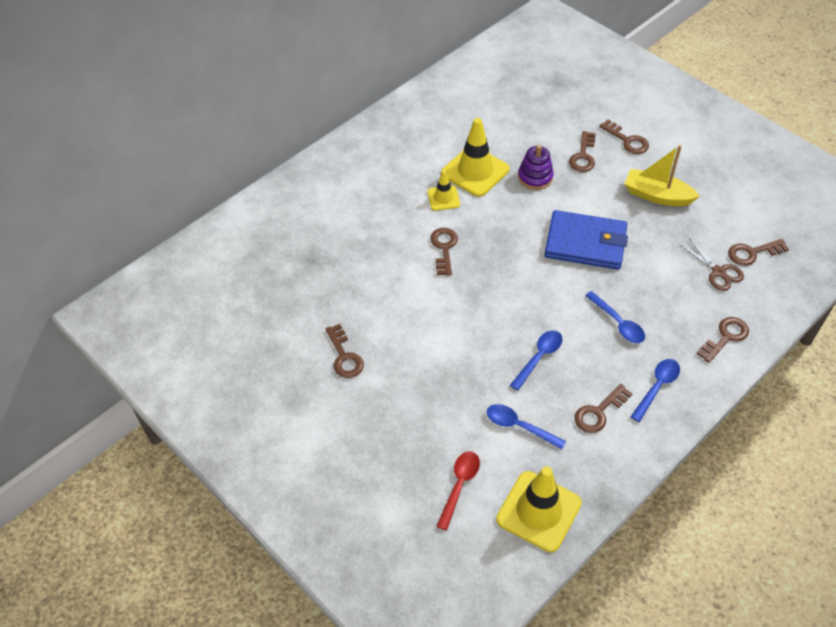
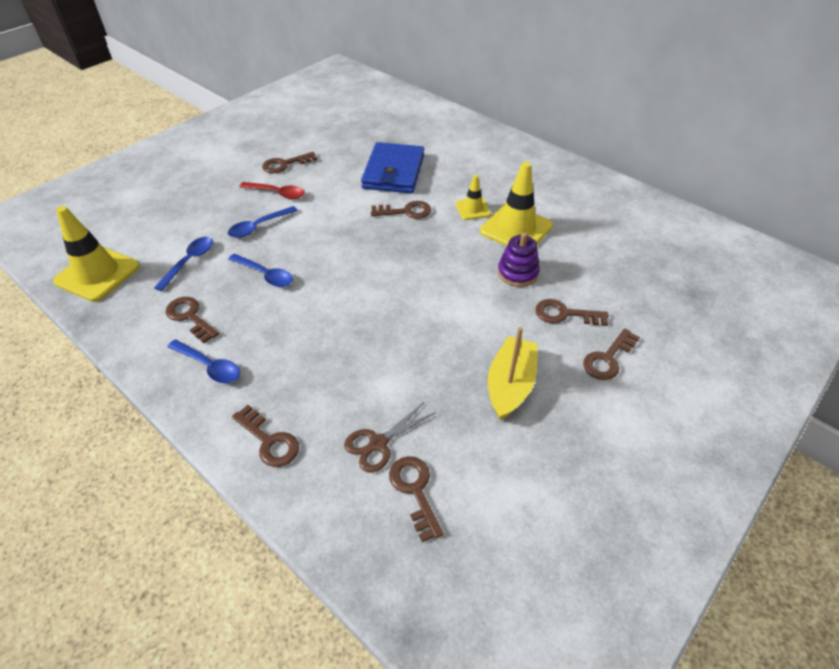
camera: 85 degrees right, 5 degrees down
red spoon [436,451,480,531] -> red spoon moved to [239,182,305,199]
blue wallet [545,210,628,270] -> blue wallet moved to [361,142,424,193]
blue spoon [585,291,645,343] -> blue spoon moved to [228,206,298,238]

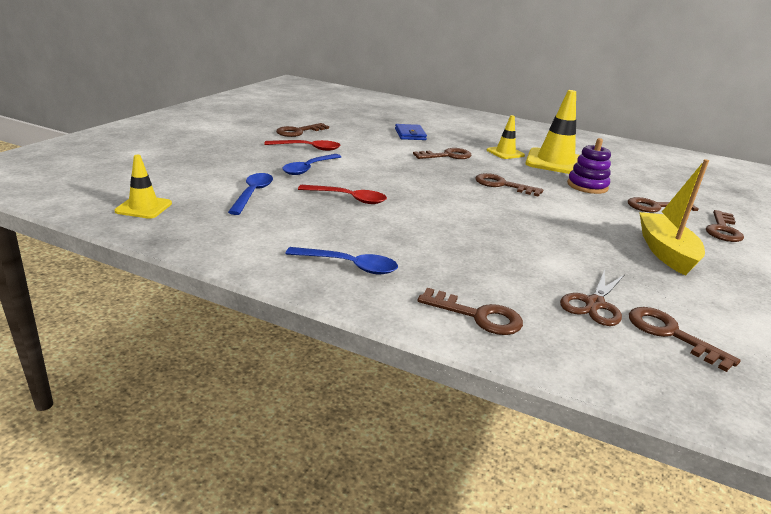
camera: 20 degrees left, 20 degrees down
yellow traffic cone [53,206,140,302] -> yellow traffic cone [114,155,172,219], size x0.55
brown key [165,297,219,343] -> brown key moved to [475,173,543,197]
blue spoon [228,254,293,287] -> red spoon [298,185,387,204]
blue wallet [361,142,424,193] -> blue wallet [395,124,427,140], size x0.51

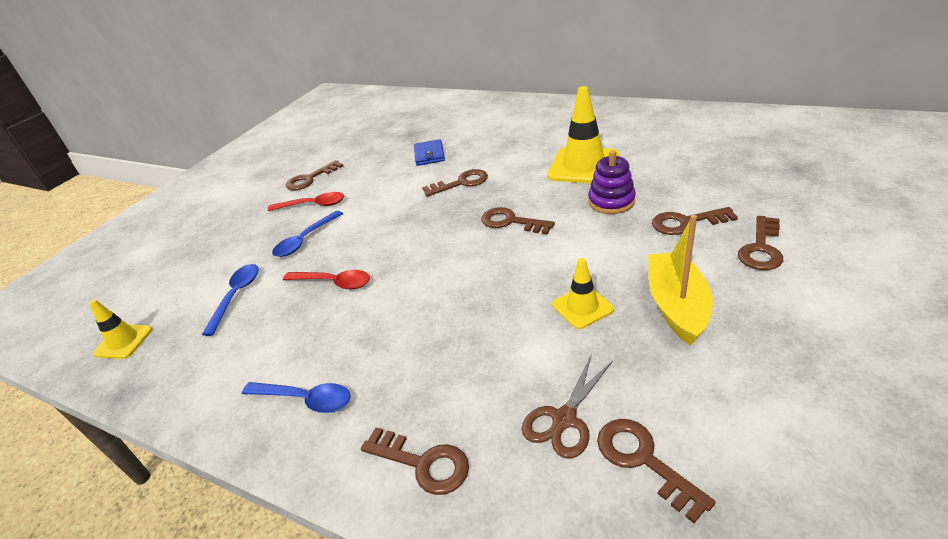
camera: 10 degrees right, 10 degrees up
yellow traffic cone [487,115,525,159] -> yellow traffic cone moved to [552,258,614,329]

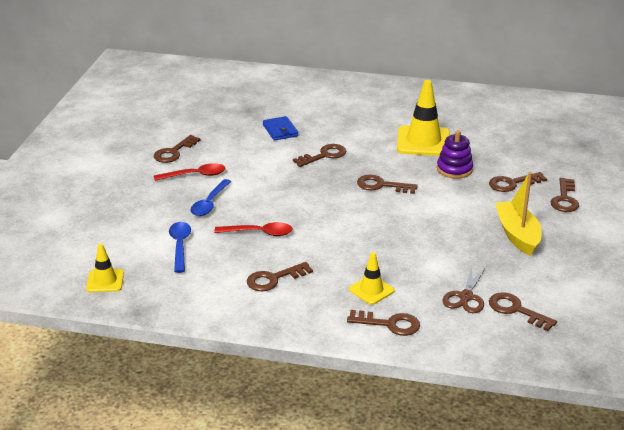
camera: 20 degrees left, 5 degrees down
blue spoon [242,382,351,413] -> none
yellow traffic cone [552,258,614,329] -> yellow traffic cone moved to [349,252,395,305]
none -> brown key [247,262,313,291]

